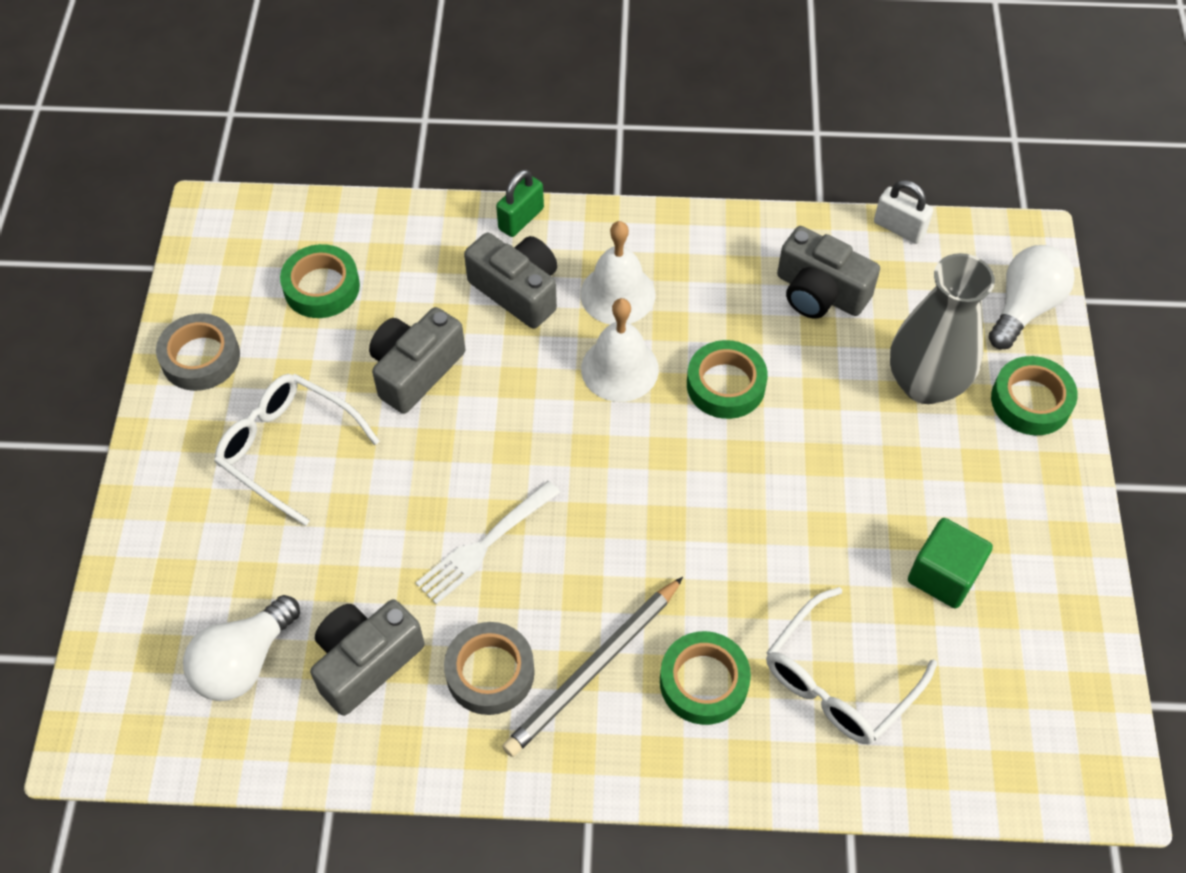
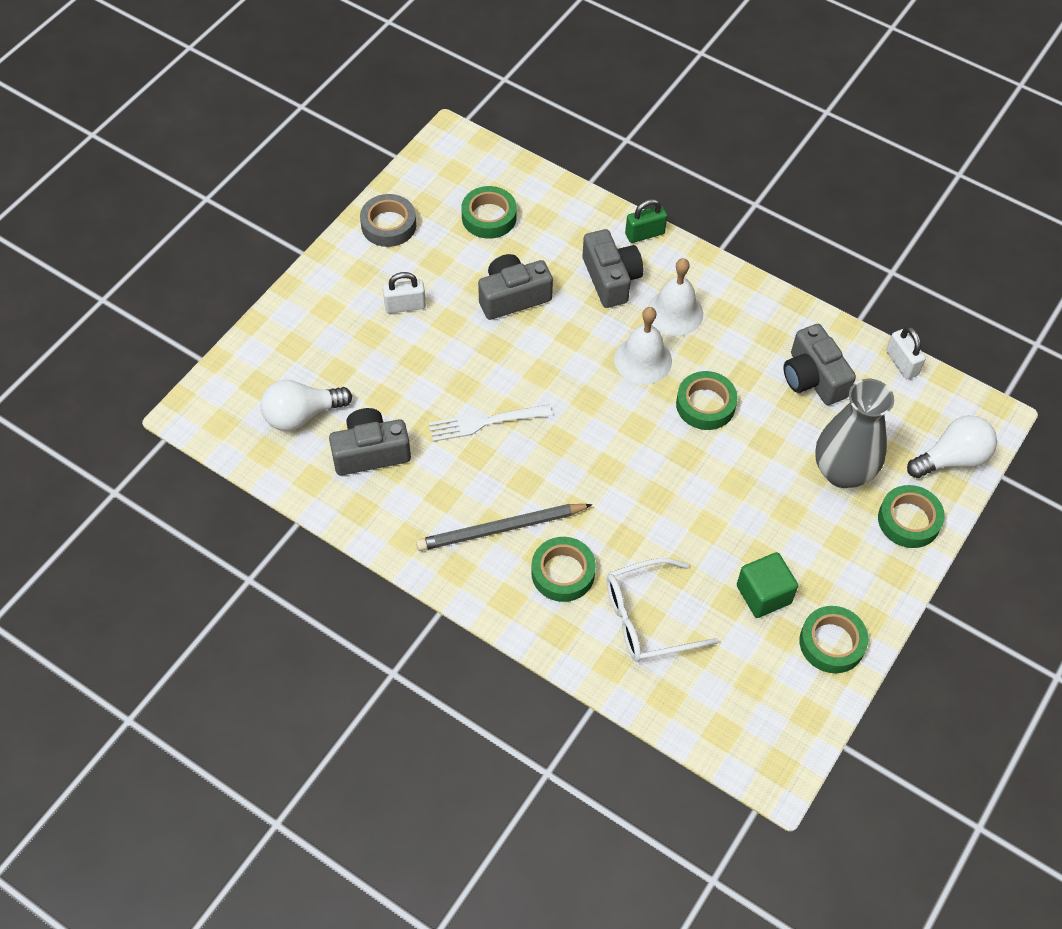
camera: 30 degrees right, 0 degrees up
white glasses [214,374,380,526] -> white padlock [383,272,426,313]
grey tape [444,622,535,715] -> none
none -> green tape [799,606,868,673]

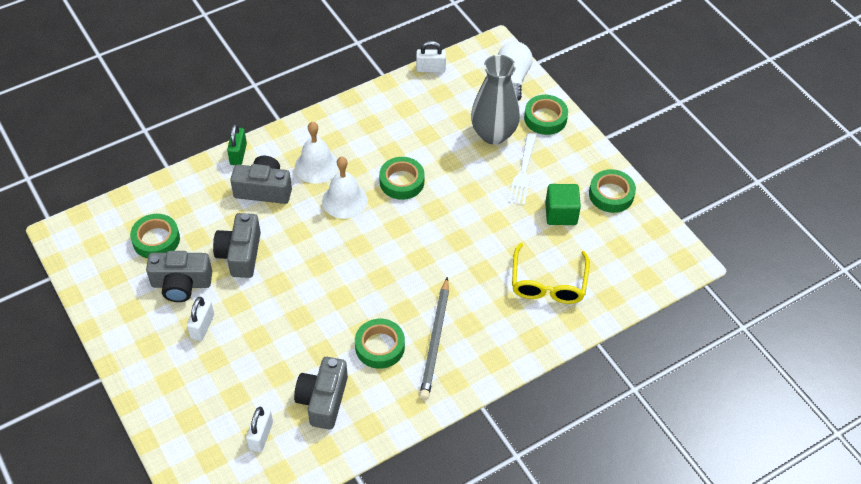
camera: 65 degrees left, 5 degrees down
white light bulb [261,380,352,431] -> white padlock [246,407,273,452]
grey tape [360,194,416,247] -> none
white fork [429,405,552,442] -> white fork moved to [508,133,537,205]
green tape [531,537,596,602] -> green tape moved to [355,319,405,369]
white glasses [606,558,719,662] -> yellow glasses [512,243,590,304]
grey camera [783,324,856,405] -> grey camera moved to [146,251,212,302]

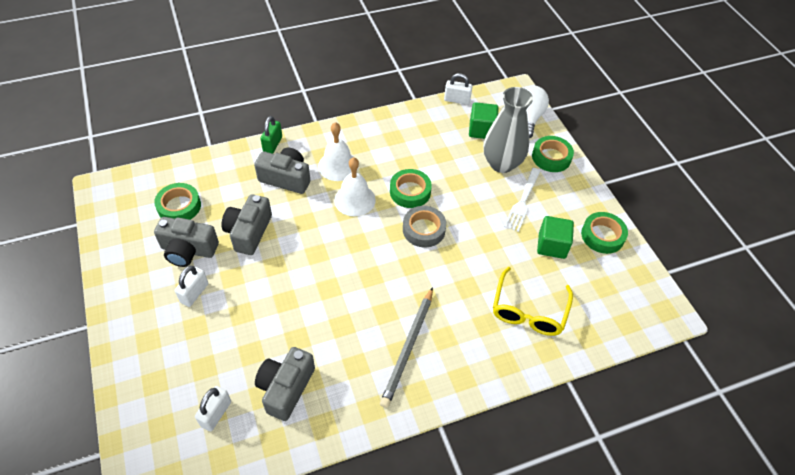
camera: 10 degrees right, 0 degrees up
green tape [355,319,405,369] -> none
none -> grey tape [403,206,446,247]
none -> green cube [469,102,499,139]

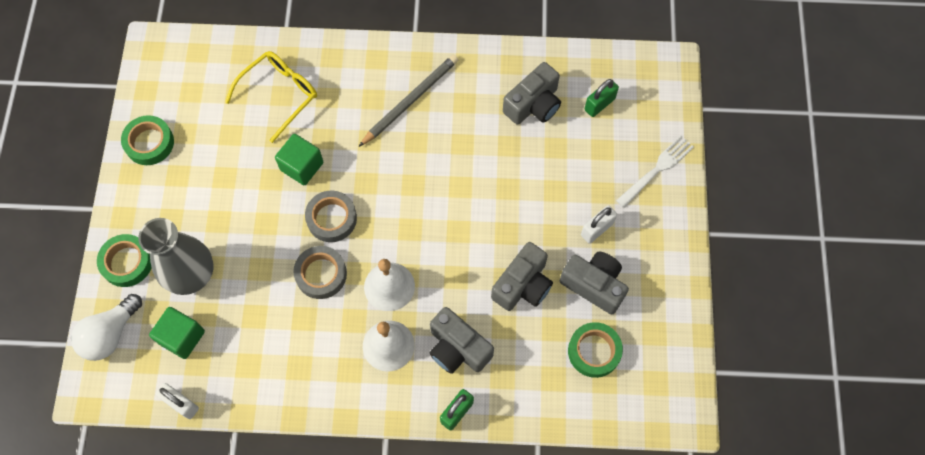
camera: 155 degrees left, 15 degrees up
white padlock [195,386,231,431] -> green padlock [584,79,619,117]
green tape [390,169,432,208] -> grey tape [293,246,347,299]
white fork [504,168,541,232] -> white fork moved to [616,136,694,208]
green cube [537,216,574,259] -> green cube moved to [275,134,323,185]

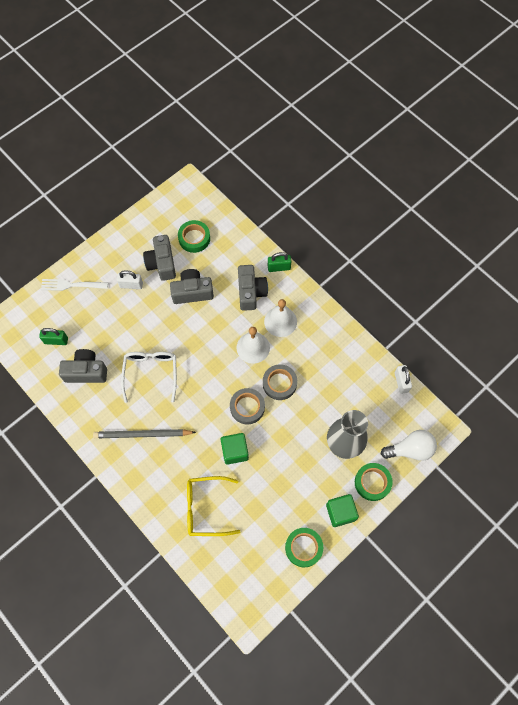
camera: 135 degrees left, 0 degrees up
green cube [149,307,205,359] -> green cube moved to [326,494,359,527]
none -> white glasses [121,352,177,403]

